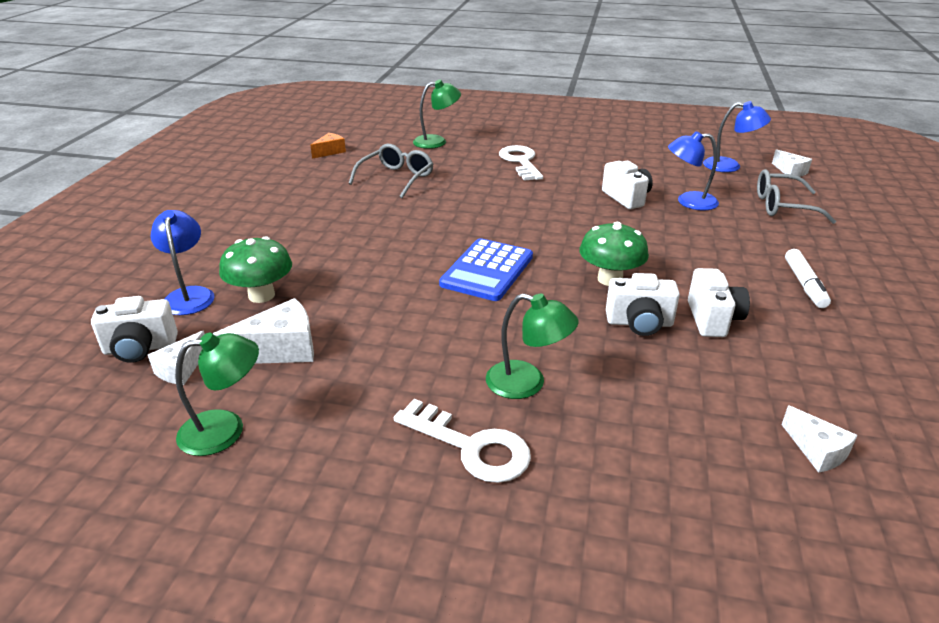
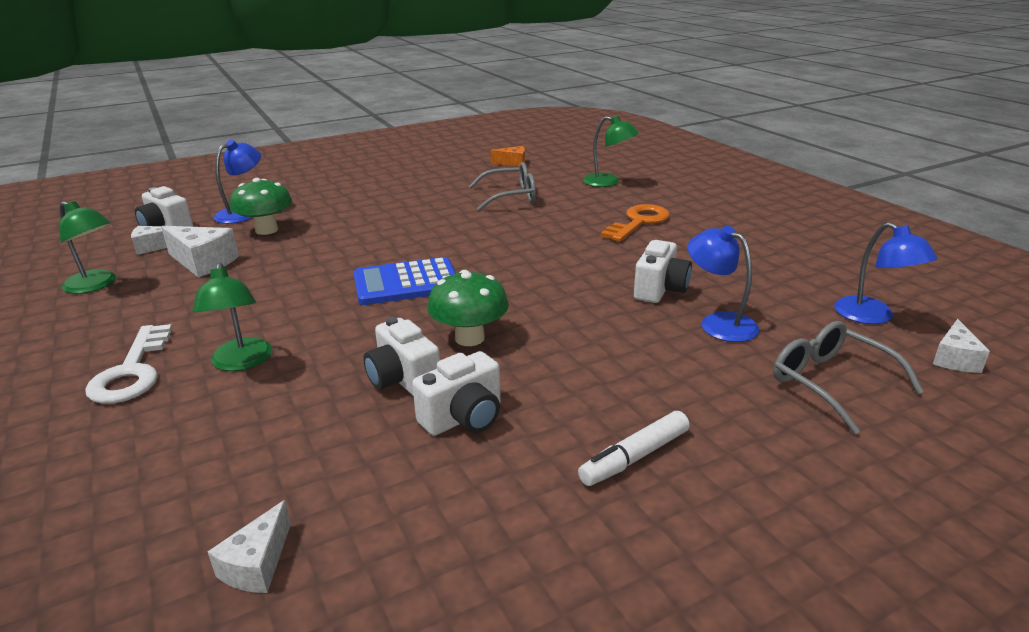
camera: 50 degrees right, 5 degrees down
white key [499,145,543,181] -> orange key [601,204,670,242]

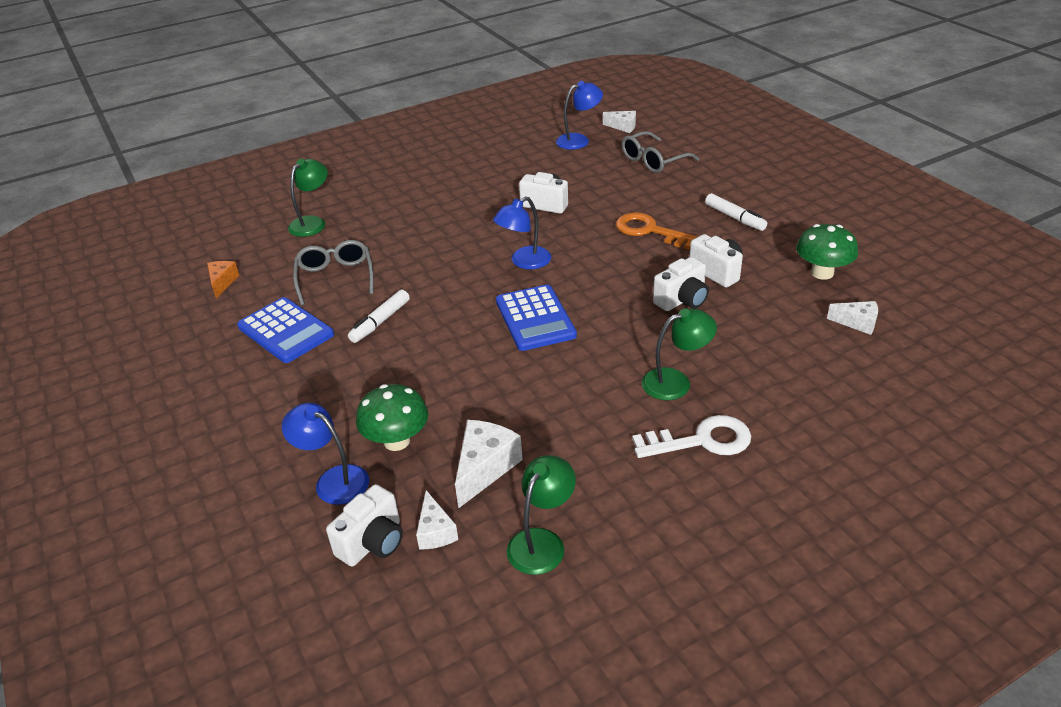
camera: 90 degrees left, 10 degrees up
green mushroom [427,270,509,346] -> green mushroom moved to [796,224,858,280]
orange key [601,204,670,242] -> orange key moved to [616,212,698,250]
blue lamp [688,226,759,342] -> blue lamp moved to [493,197,551,269]
none -> blue calculator [237,297,334,363]
none -> white marker [348,290,410,343]

